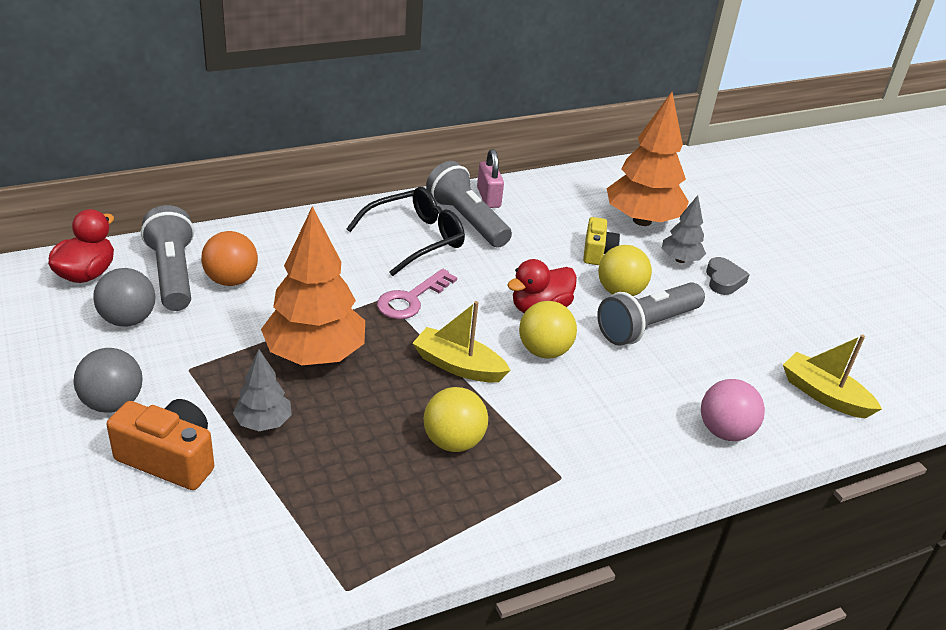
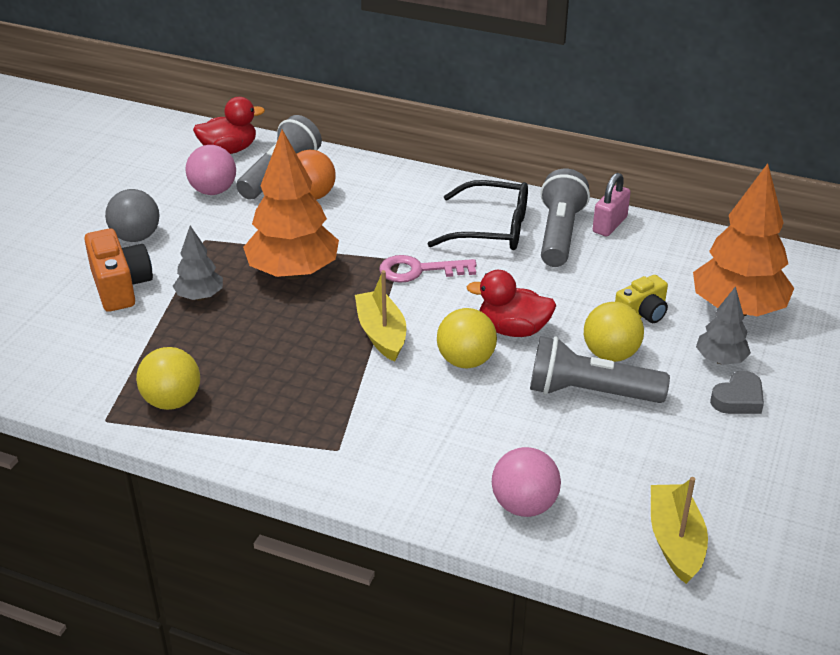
camera: 50 degrees right, 0 degrees up
grey ball [93,268,156,327] -> pink ball [185,145,236,195]
yellow ball [423,387,488,452] -> yellow ball moved to [136,347,200,410]

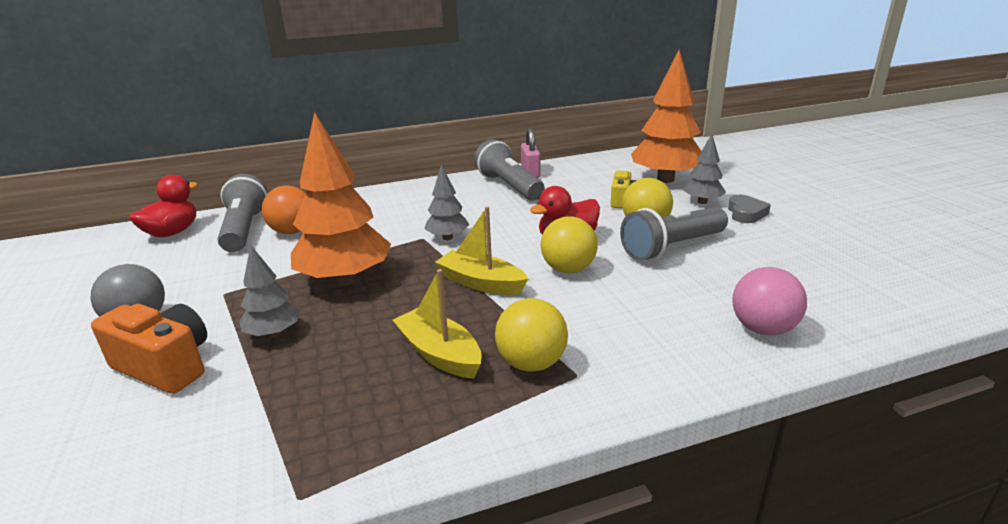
camera: 40 degrees left, 10 degrees down
yellow ball [136,347,200,410] -> yellow ball moved to [495,298,568,372]
pink ball [185,145,236,195] -> none
pink key [379,255,477,283] -> grey tree [424,164,470,240]
black glasses [428,180,528,250] -> none
yellow boat [651,477,708,584] -> yellow boat moved to [392,269,482,379]

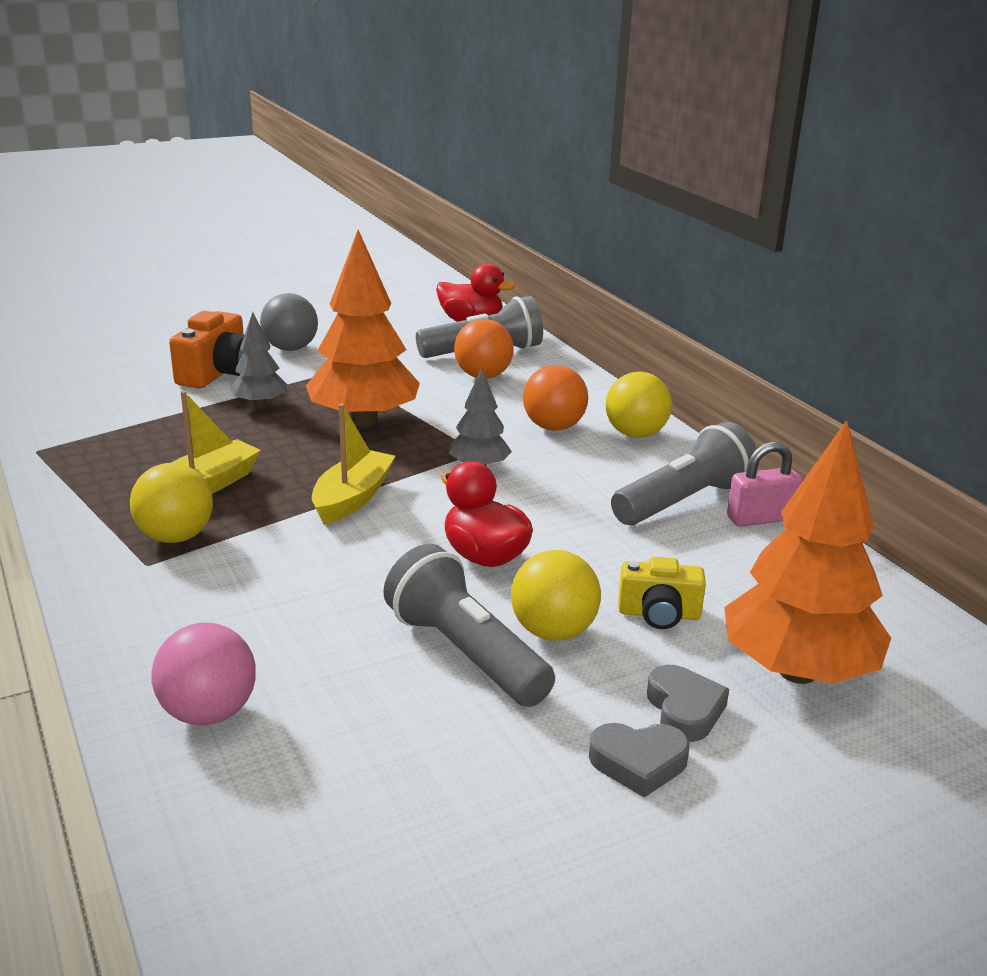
camera: 80 degrees right, 0 degrees up
yellow ball [541,216,598,273] -> yellow ball moved to [606,372,672,438]
grey tree [683,134,726,204] -> grey heart [647,665,729,742]
none -> orange ball [523,365,588,431]

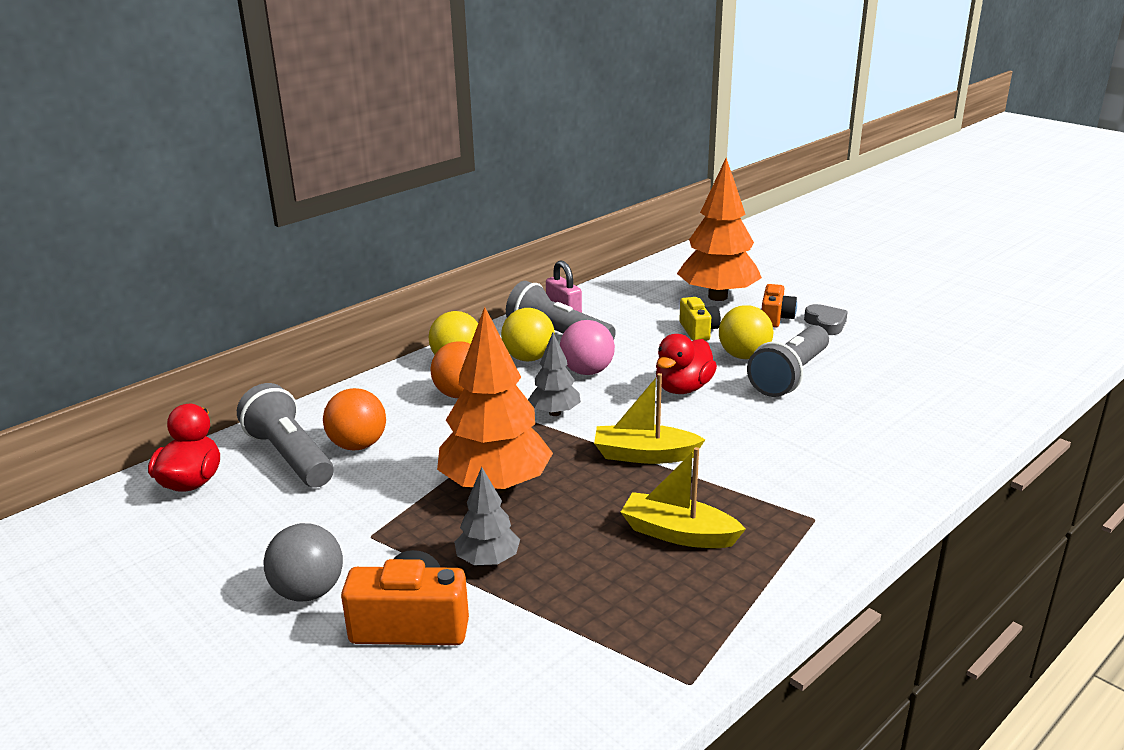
camera: 105 degrees left, 0 degrees up
yellow ball [130,463,213,543] -> yellow ball moved to [501,308,555,361]
pink ball [151,623,256,725] -> pink ball moved to [560,320,615,375]
grey heart [647,665,729,742] -> orange camera [761,284,797,328]

